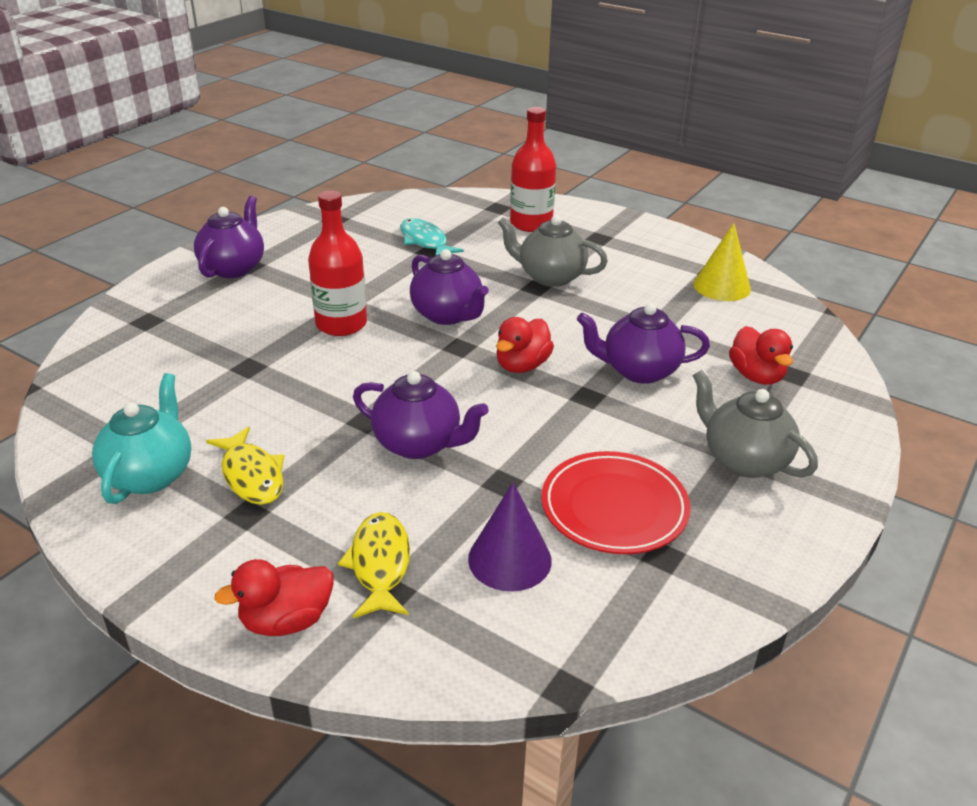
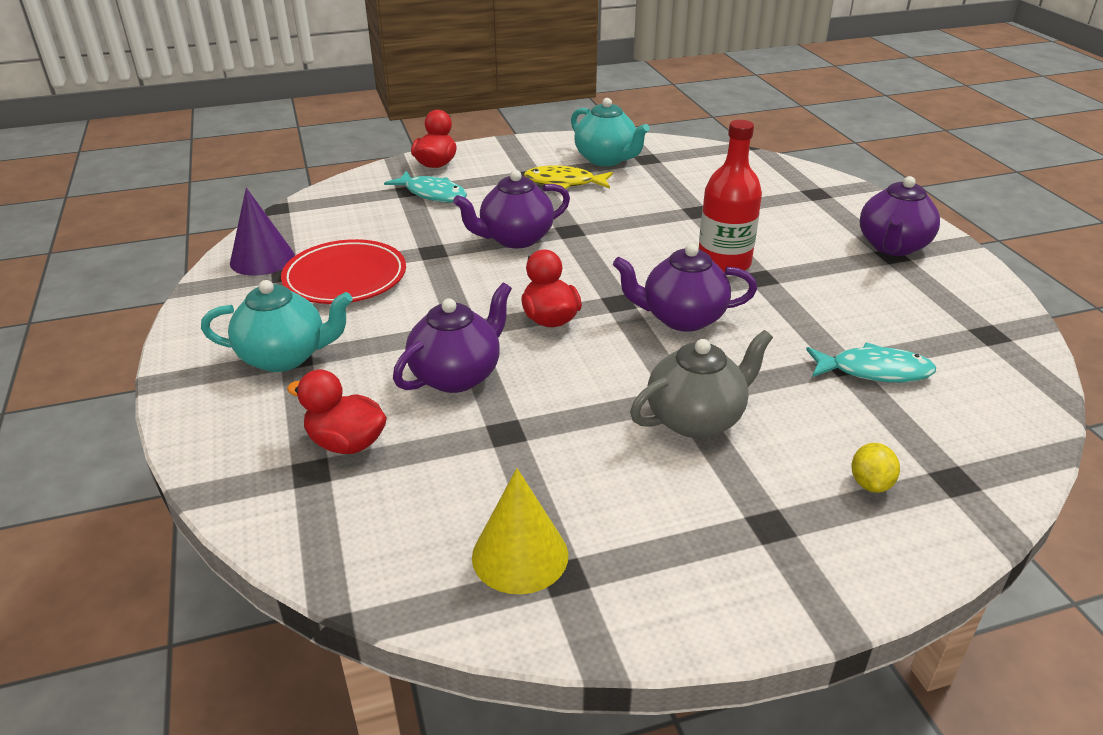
camera: 130 degrees right, 0 degrees up
purple teapot [194,196,264,278] -> purple teapot turned 60 degrees clockwise [860,176,940,256]
yellow fish [338,512,410,618] -> turquoise fish [384,171,467,202]
purple cone [468,482,552,591] -> purple cone moved to [230,188,295,276]
red bottle [510,107,556,232] -> yellow lemon [851,443,900,493]
grey teapot [693,370,818,478] -> turquoise teapot [201,280,353,372]

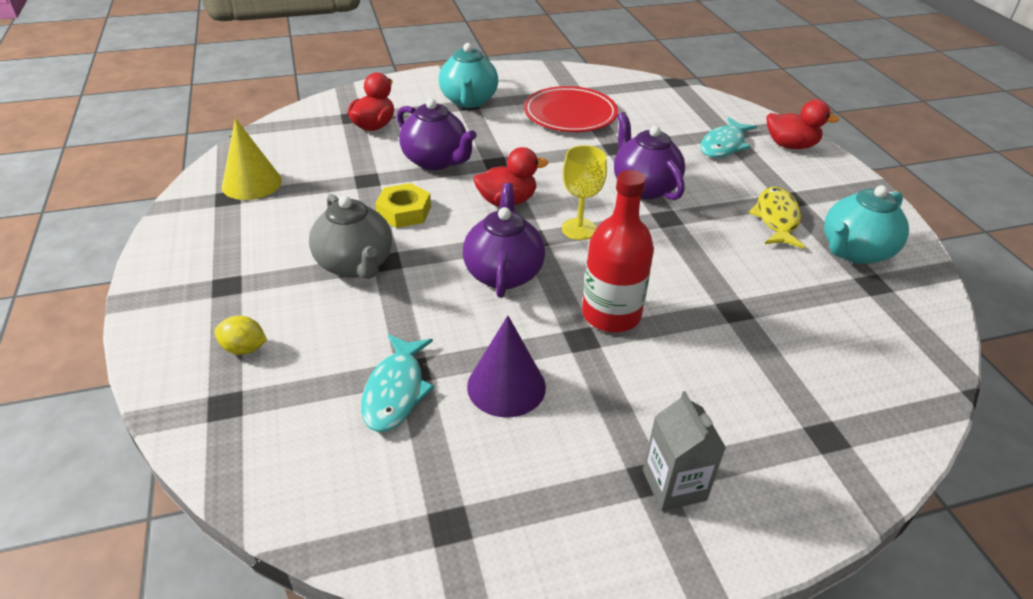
camera: 90 degrees right, 5 degrees up
purple cone [230,188,295,276] -> purple cone moved to [467,316,546,418]
purple teapot [860,176,940,256] -> grey carton [643,391,726,511]
none -> yellow nut [375,183,431,228]
none -> yellow goblet [562,145,607,240]

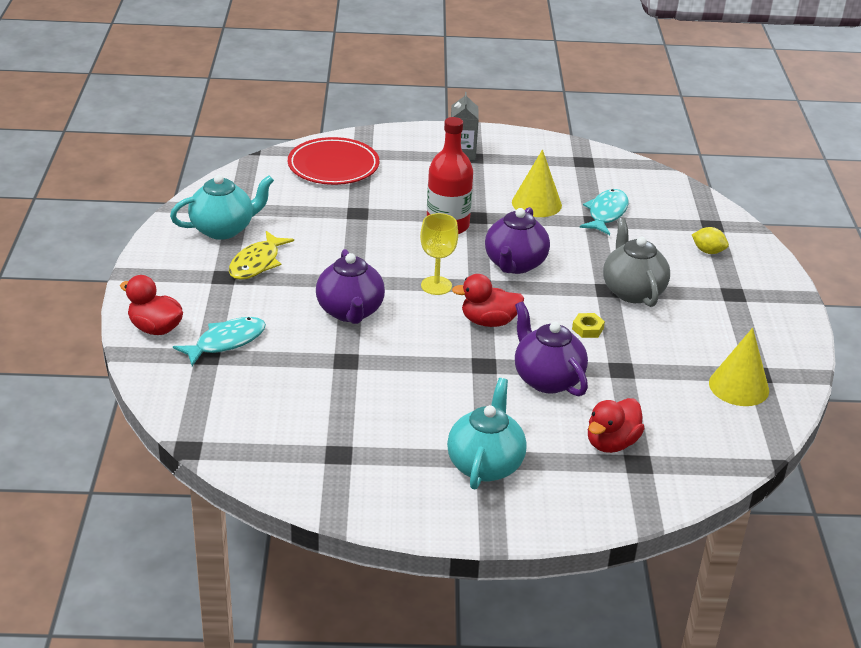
camera: 165 degrees left, 5 degrees down
yellow nut [375,183,431,228] -> yellow nut [572,313,605,338], size x0.62
purple cone [467,316,546,418] -> yellow cone [512,149,562,217]
red plate [524,86,618,132] -> red plate moved to [288,137,379,185]

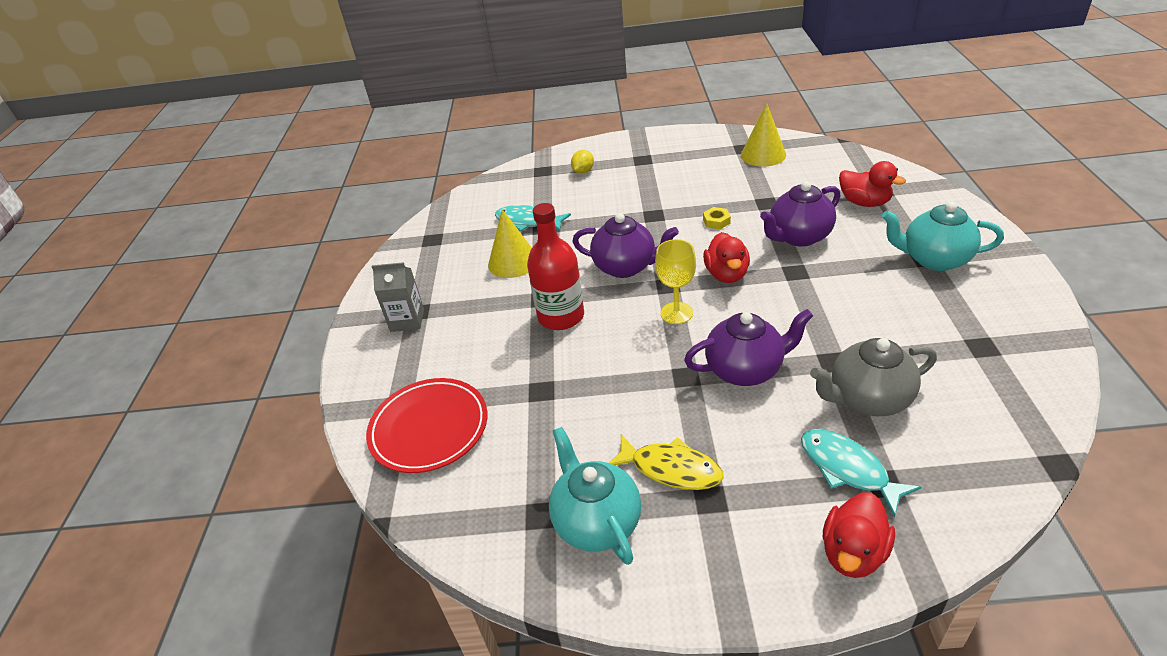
camera: 85 degrees left, 5 degrees up
grey teapot [603,218,670,307] -> grey teapot moved to [810,338,937,416]

